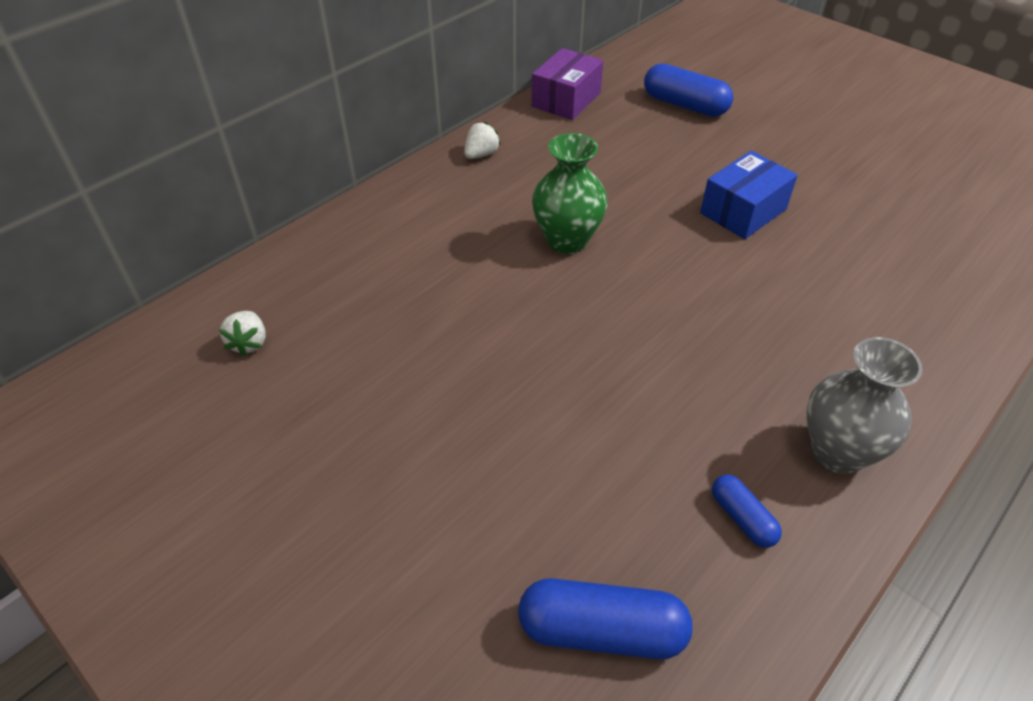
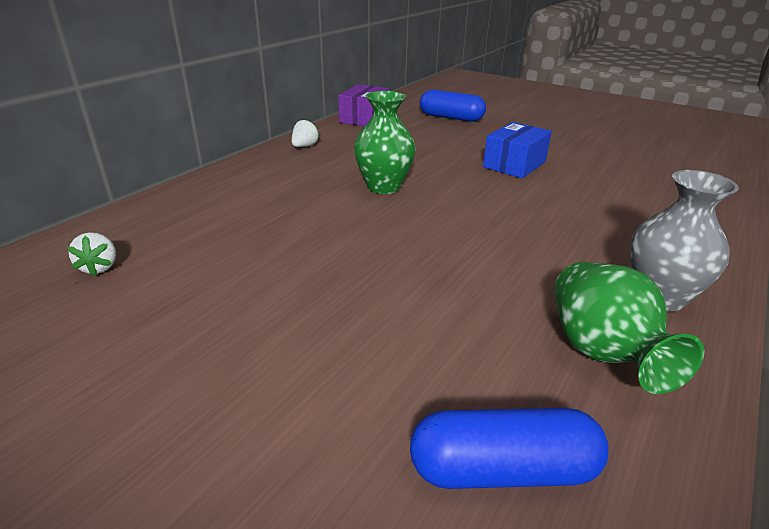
camera: 10 degrees left, 15 degrees down
blue capsule [712,475,782,548] -> green vase [554,262,704,394]

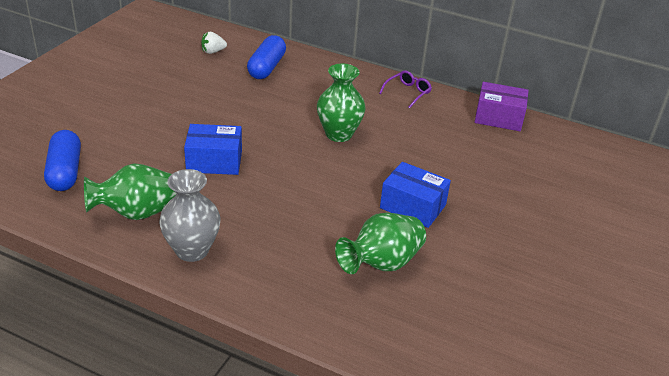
camera: 80 degrees right, 5 degrees up
white strawberry [292,118,320,147] -> purple glasses [379,70,432,108]
blue capsule [420,90,486,122] -> blue capsule moved to [247,35,286,79]
none -> blue box [184,124,242,175]
none -> green vase [335,212,426,274]

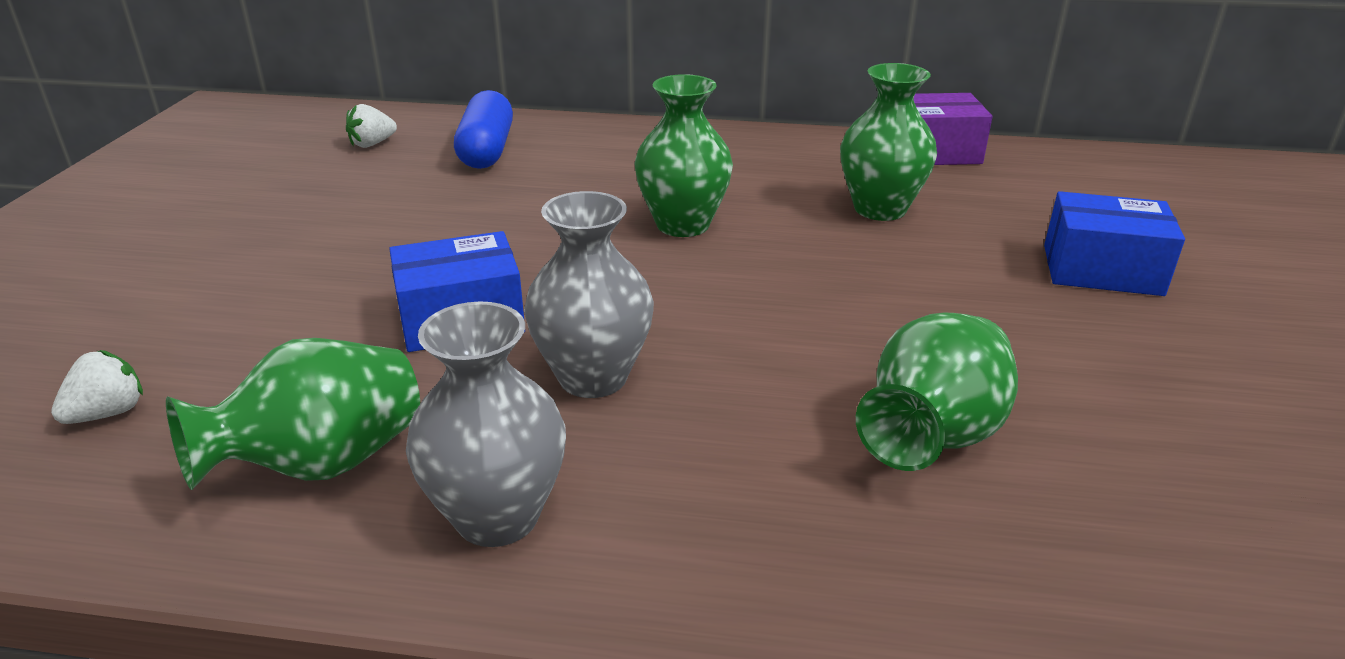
camera: 15 degrees left, 5 degrees down
blue capsule [44,130,81,191] -> white strawberry [51,350,143,424]
purple glasses [379,70,432,108] -> none
blue box [380,162,451,228] -> blue box moved to [1044,191,1185,296]
none -> grey vase [524,191,654,398]
none -> green vase [840,63,937,221]

